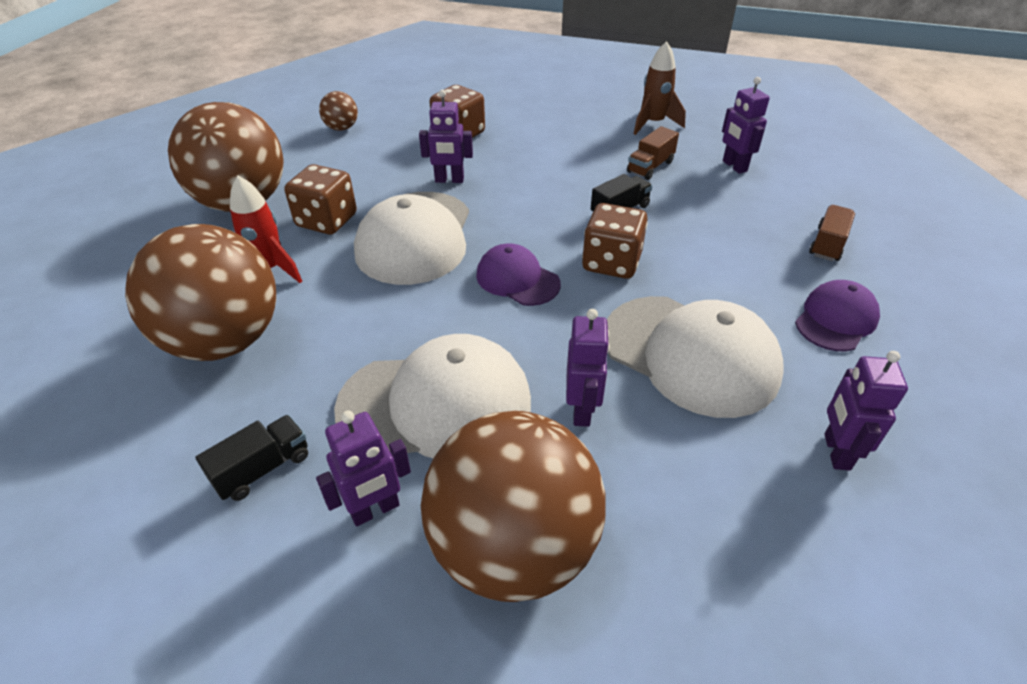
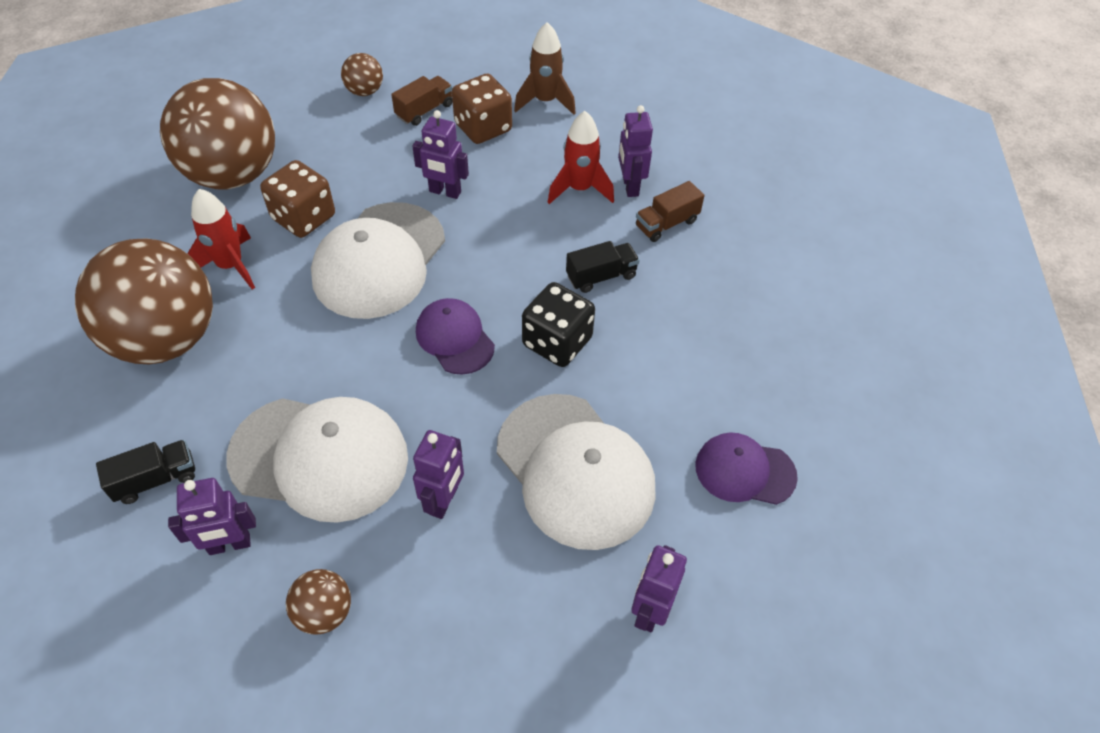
camera: 15 degrees right, 10 degrees up
brown ball [421,411,606,602] -> brown ball [286,569,351,635], size x0.43
brown dice [582,203,648,279] -> black dice [522,282,595,367]
brown rocket [633,41,686,135] -> brown rocket moved to [514,22,576,115]
purple robot [722,77,770,174] -> purple robot moved to [618,105,653,197]
purple cap [795,280,880,351] -> purple cap turned 135 degrees counterclockwise [696,432,798,505]
brown truck [809,205,855,261] -> brown truck moved to [391,76,452,126]
none -> red rocket [548,111,614,204]

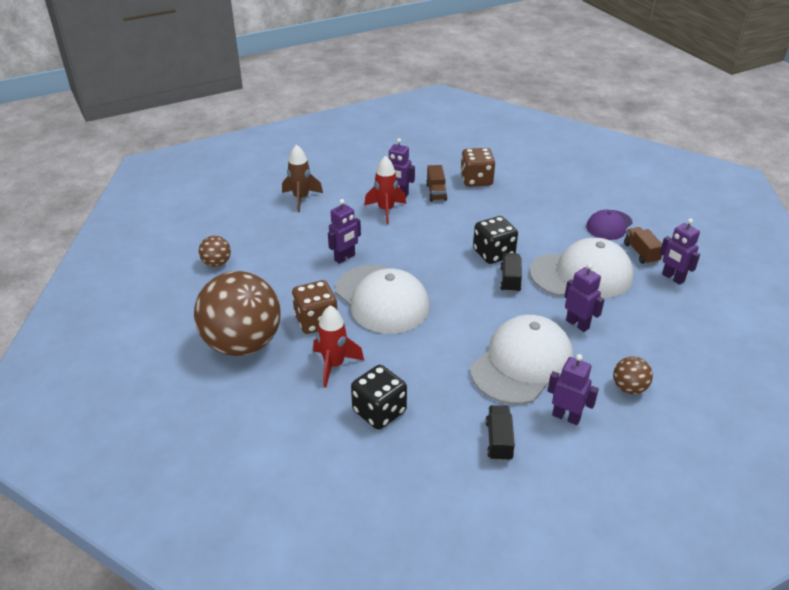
camera: 60 degrees left, 15 degrees down
brown ball [75,238,213,364] -> black dice [351,365,407,430]
purple robot [168,478,256,555] -> purple robot turned 75 degrees counterclockwise [547,354,599,425]
brown truck [391,76,452,126] -> brown truck moved to [624,227,662,264]
purple cap [416,298,495,374] -> none
brown dice [452,74,512,144] -> brown dice moved to [461,148,495,187]
black truck [566,241,639,293] -> black truck moved to [500,253,522,293]

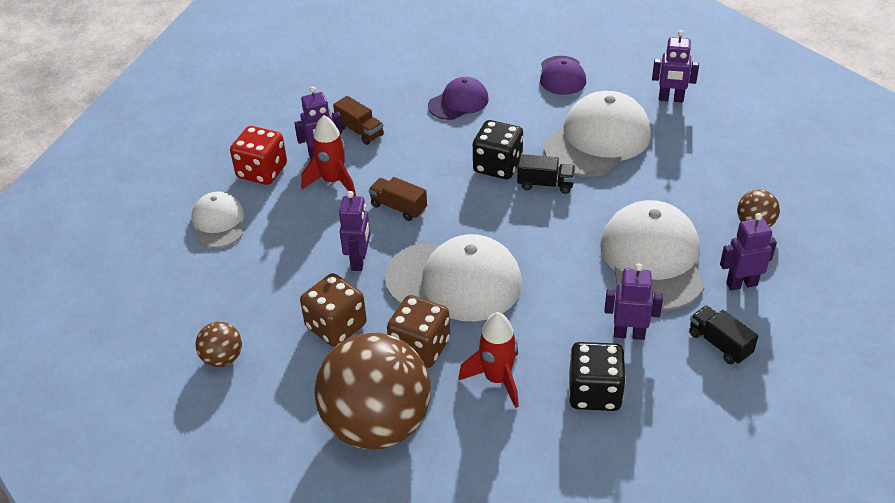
camera: 40 degrees left, 5 degrees up
brown rocket [282,144,323,212] -> white cap [191,191,245,248]
brown dice [461,148,495,187] -> brown dice moved to [300,273,367,347]
black truck [500,253,522,293] -> black truck turned 135 degrees clockwise [517,154,575,194]
purple robot [564,263,605,332] -> purple robot moved to [605,263,663,340]
brown truck [624,227,662,264] -> brown truck moved to [369,177,427,221]
none -> red dice [230,126,287,185]
none -> purple cap [428,77,489,120]

